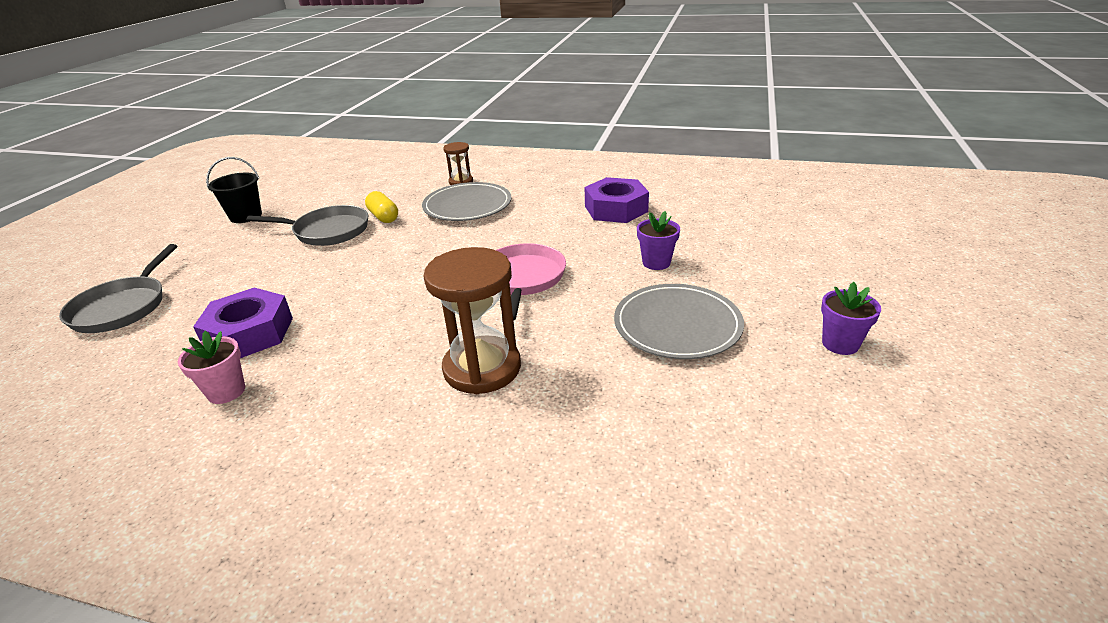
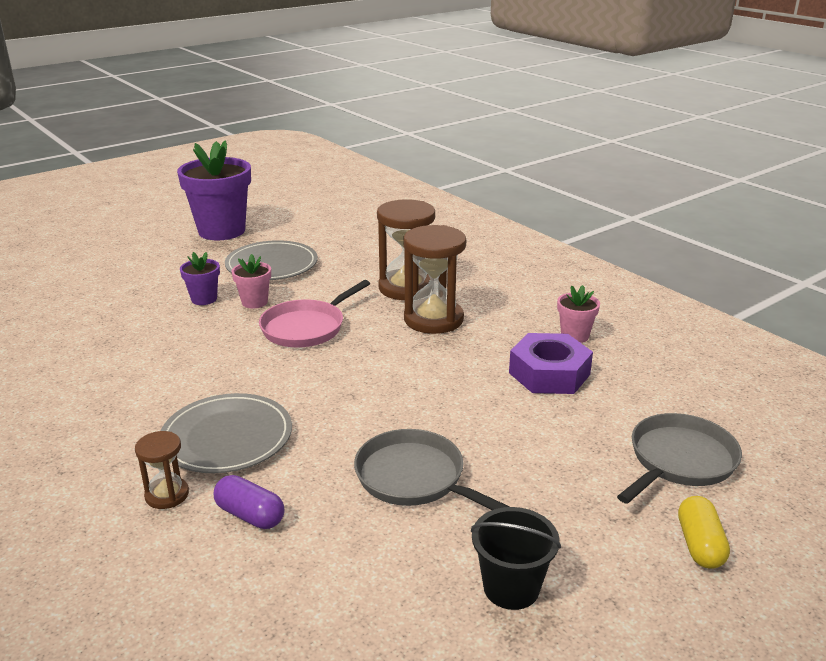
camera: 145 degrees left, 5 degrees down
yellow capsule [365,191,398,223] -> yellow capsule moved to [678,496,730,569]
purple nut [585,177,649,223] -> none
purple flower pot [821,282,881,355] -> purple flower pot [177,140,251,240], size x2.15
none -> purple capsule [214,475,284,529]
none -> pink flower pot [232,254,271,309]
none -> brown hourglass [403,225,466,334]

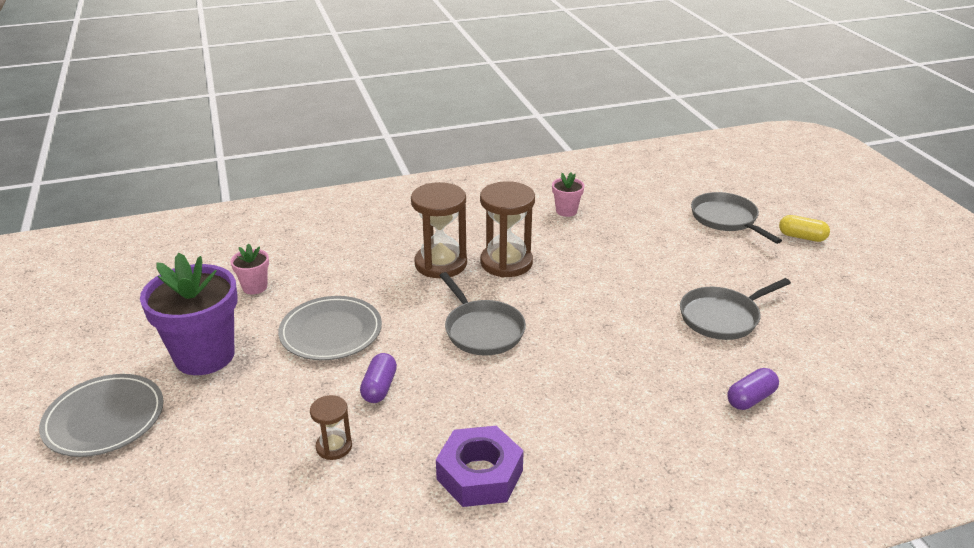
camera: 70 degrees left, 5 degrees up
brown hourglass [135,431,189,509] -> brown hourglass moved to [310,395,352,460]
grey plate [161,393,292,473] -> grey plate moved to [39,374,164,457]
purple flower pot [180,252,220,305] -> purple capsule [360,353,397,403]
pink flower pot [232,254,271,309] -> pink flower pot moved to [230,243,269,295]
pink pan [259,280,370,347] -> grey pan [439,272,526,355]
black bucket [471,507,561,610] -> none
purple nut [509,333,593,394] -> purple nut moved to [436,426,524,507]

